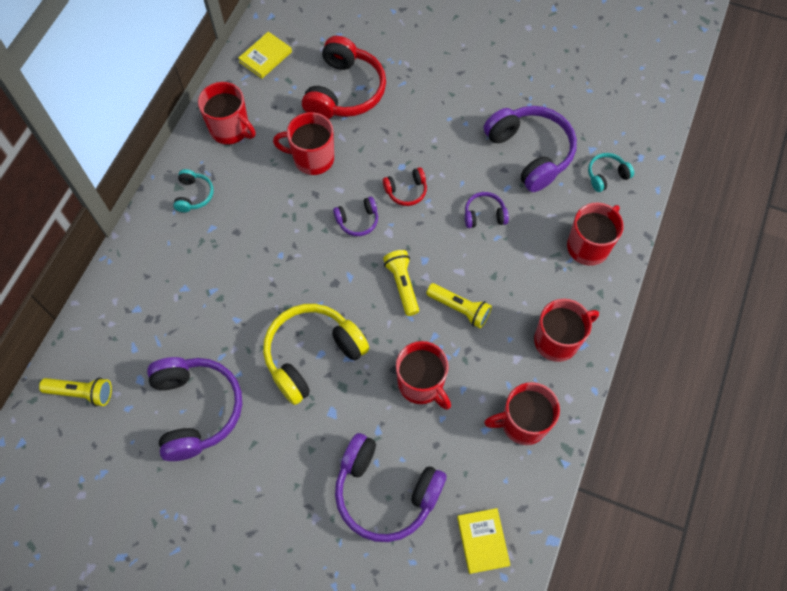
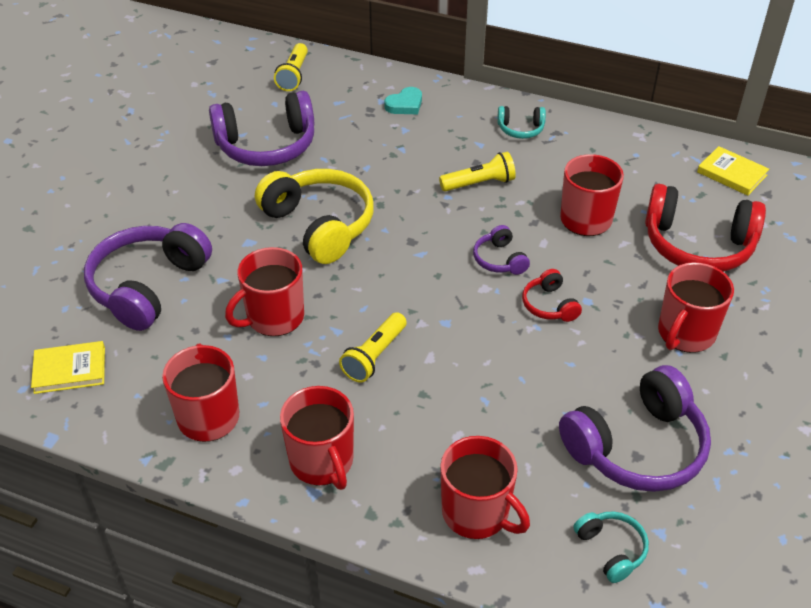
camera: 90 degrees right, 20 degrees down
red mug [198,82,256,145] -> red mug moved to [658,262,734,353]
yellow flashlight [383,250,419,316] -> yellow flashlight moved to [439,152,516,191]
purple headphones [465,192,509,228] -> none
none -> turquoise heart [384,87,422,114]

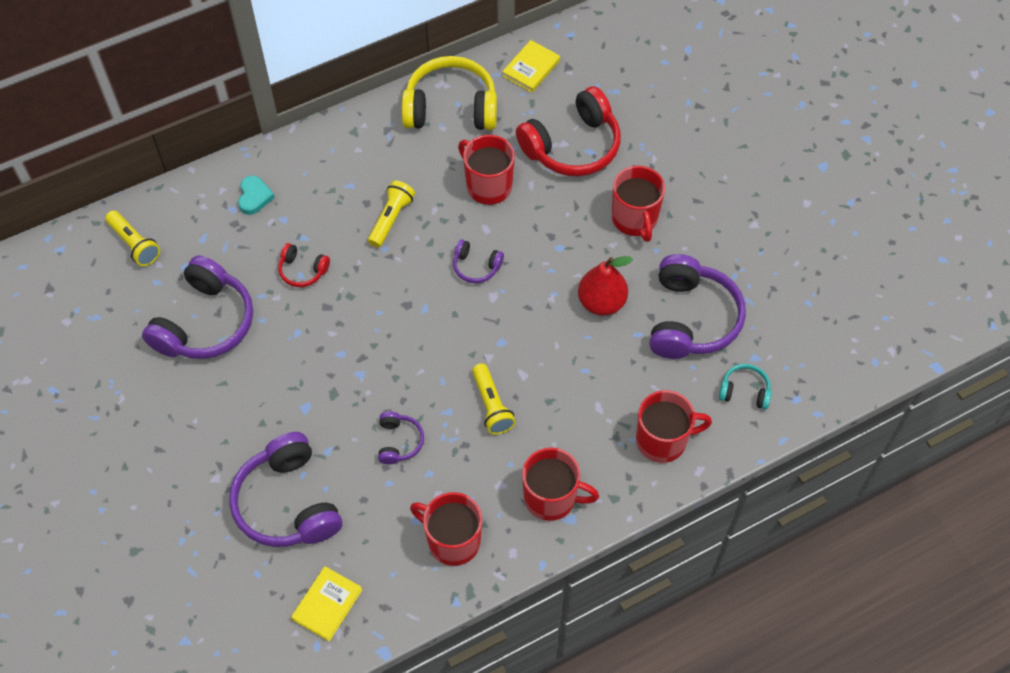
camera: 50 degrees left, 15 degrees up
red mug [225,247,304,336] -> purple headphones [378,412,424,464]
yellow headphones [255,169,374,264] -> yellow headphones moved to [402,56,497,130]
turquoise headphones [497,106,546,139] -> none
red headphones [522,269,582,322] -> red headphones moved to [278,243,330,287]
yellow book [697,146,769,196] -> yellow book turned 45 degrees counterclockwise [502,40,560,93]
none -> red pear [578,256,633,316]

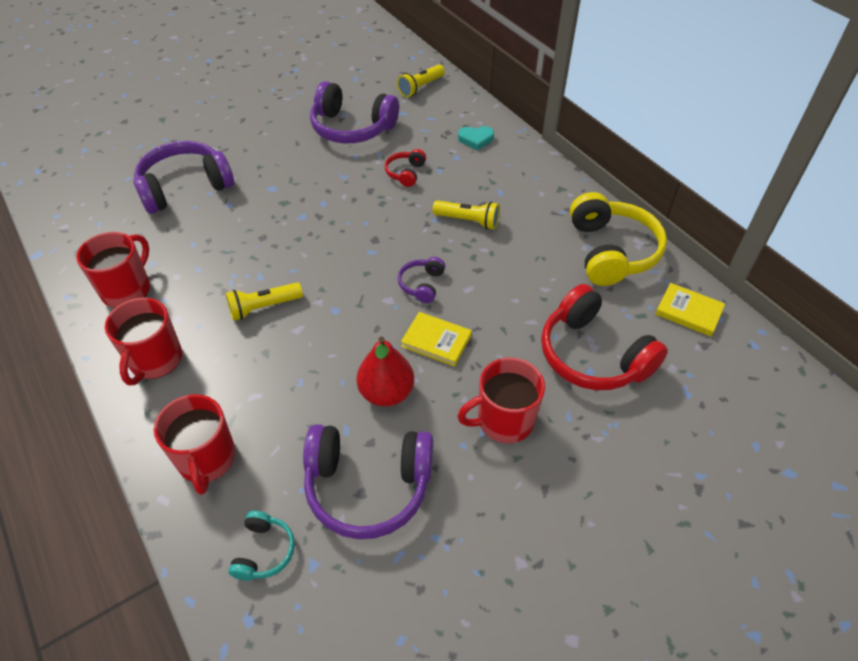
camera: 85 degrees right, 10 degrees down
yellow book [291,566,362,641] -> yellow book moved to [401,312,472,367]
purple headphones [378,412,424,464] -> none
red mug [458,135,515,205] -> none

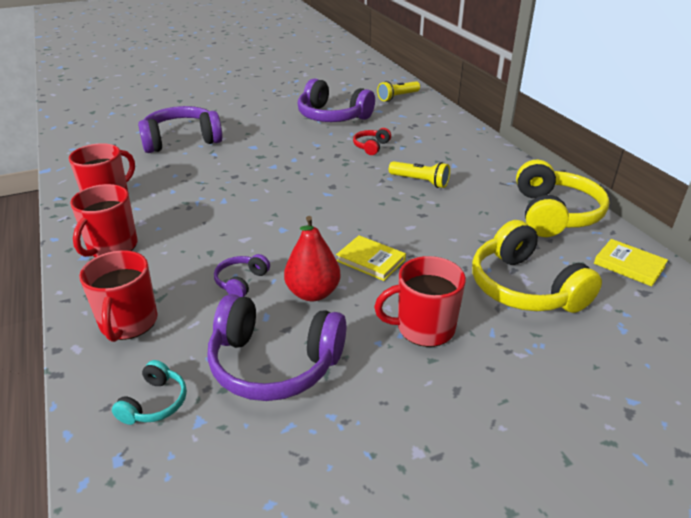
camera: 10 degrees right, 15 degrees down
yellow flashlight [226,283,303,321] -> none
purple headphones [398,257,445,303] -> purple headphones moved to [214,254,270,297]
turquoise heart [458,126,494,150] -> none
red headphones [541,284,668,390] -> yellow headphones [472,220,602,313]

